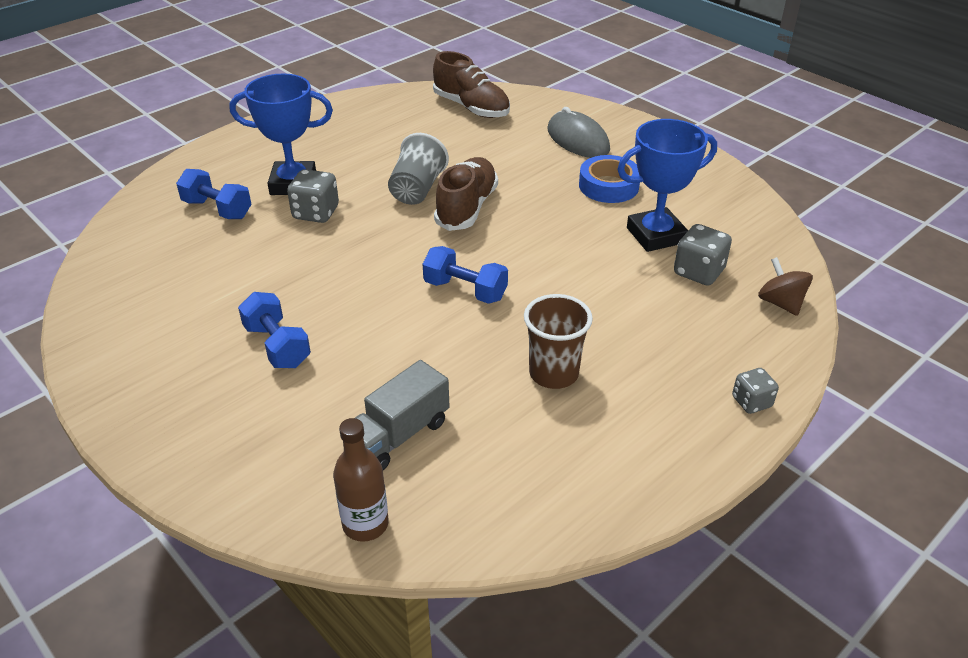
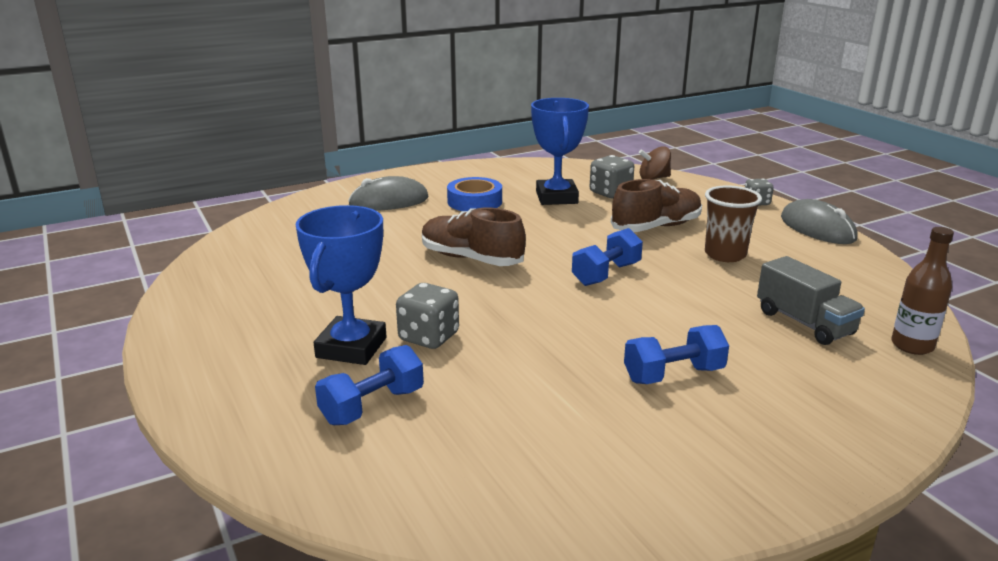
camera: 75 degrees left, 15 degrees down
grey cup [388,133,449,205] -> none
brown shoe [433,51,510,118] -> brown shoe moved to [611,179,702,232]
none -> grey mouse [781,199,857,244]

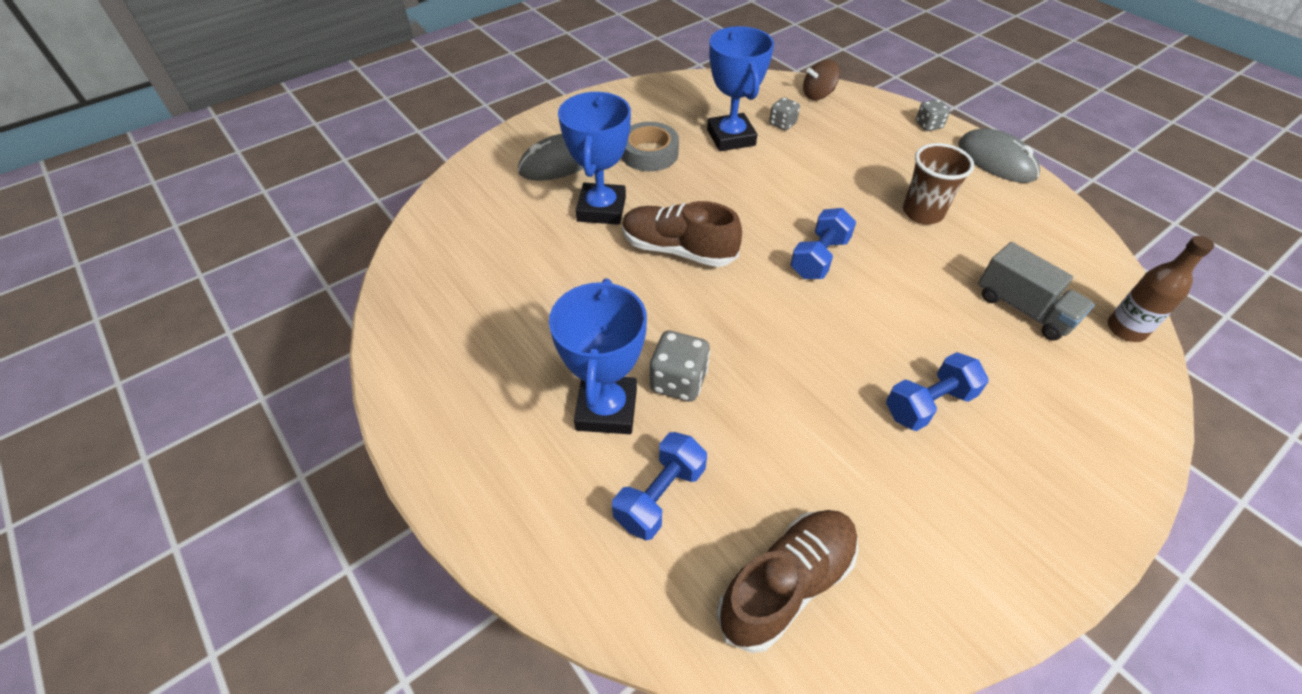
camera: 10 degrees left, 25 degrees up
blue tape [447,177,502,211] -> grey tape [621,122,679,171]
grey dice [590,155,634,198] -> grey dice [769,97,800,130], size x0.64
brown shoe [611,179,702,232] -> brown shoe moved to [717,510,859,653]
none -> blue trophy [558,92,631,225]

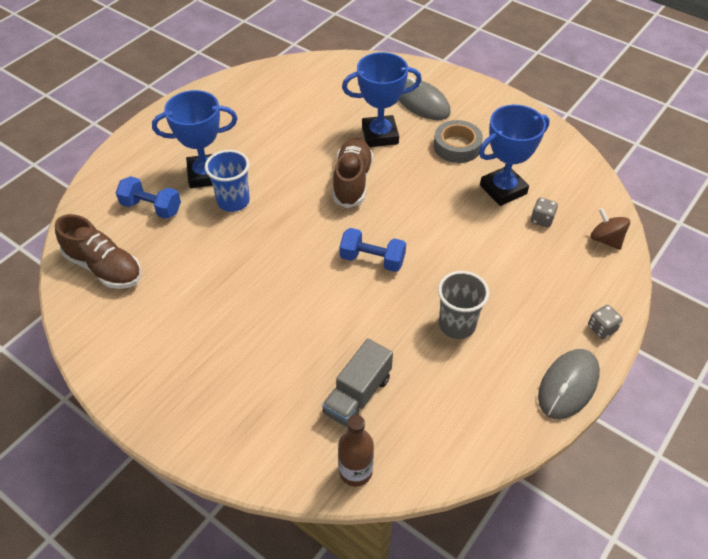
camera: 75 degrees right, 0 degrees up
grey dice [650,330,710,402] -> blue cup [205,150,250,212]
blue dumbbell [886,352,989,431] -> none
brown cup [903,143,974,224] -> grey cup [438,271,489,339]

